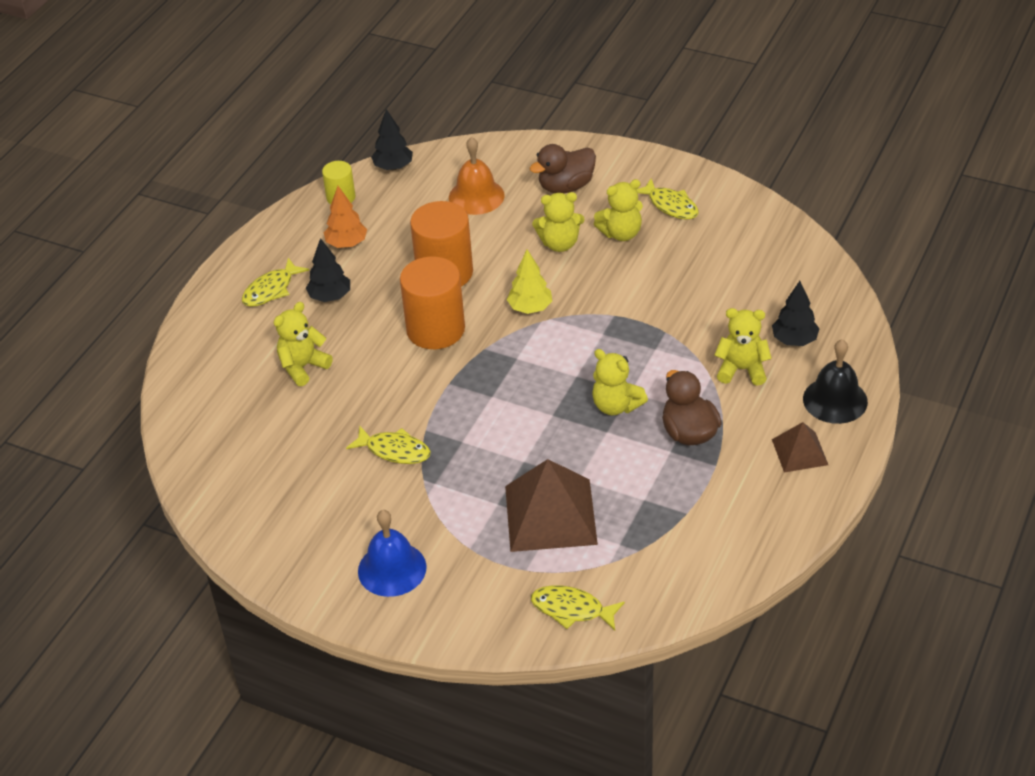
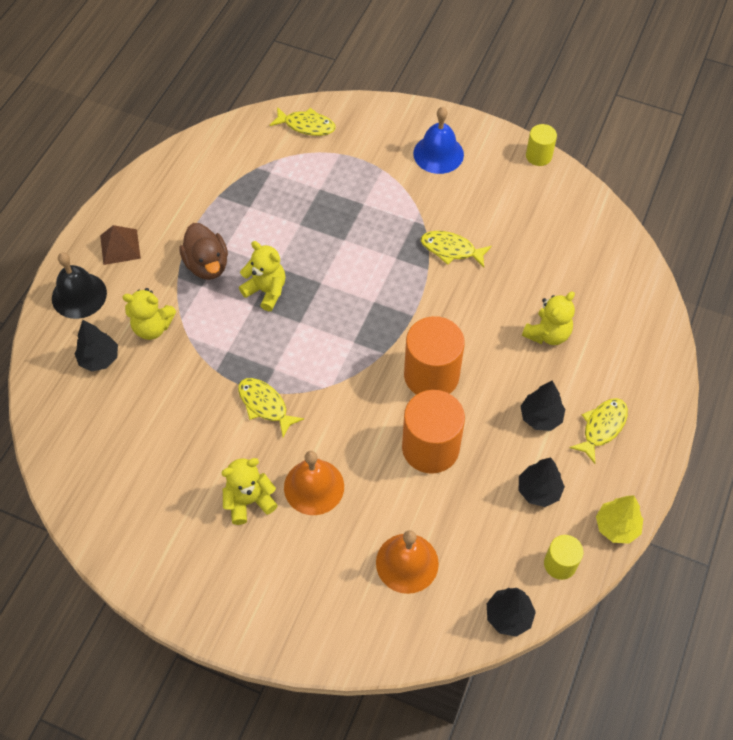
camera: 175 degrees right, 15 degrees up
orange tree [324,186,367,248] -> black tree [519,457,565,507]
brown pyramid [505,459,598,552] -> none
yellow tree [507,250,552,314] -> yellow tree moved to [596,495,643,544]
brown duck [529,144,596,193] -> none
yellow teddy bear [532,192,584,252] -> orange bell [284,451,344,515]
yellow fish [636,179,698,219] -> yellow fish moved to [238,378,304,437]
none -> yellow cylinder [526,124,557,166]

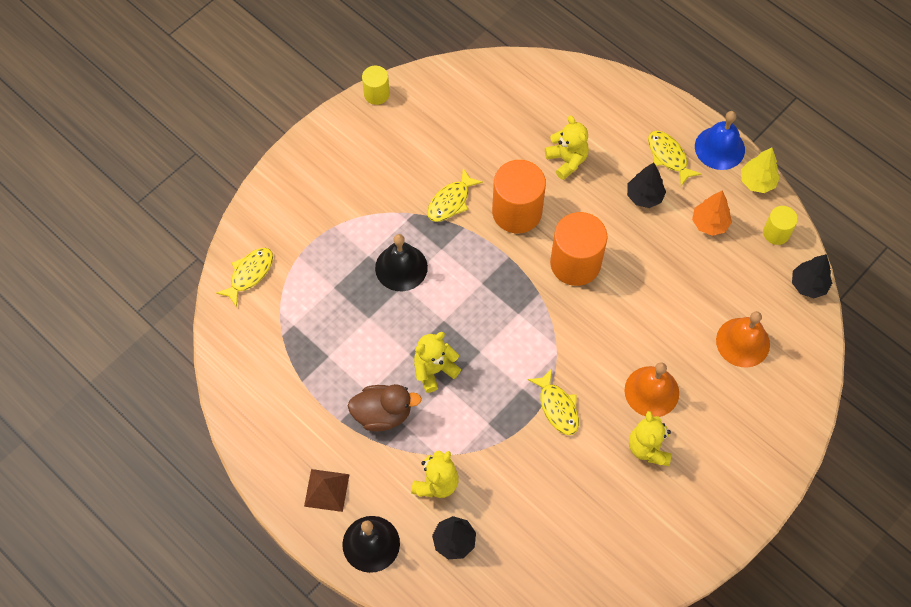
camera: 70 degrees left, 5 degrees up
yellow fish [238,378,304,437] -> yellow fish turned 90 degrees counterclockwise [528,369,579,435]
orange cylinder [402,390,465,474] -> orange cylinder moved to [492,160,546,233]
blue bell [413,107,464,174] -> blue bell moved to [695,111,745,170]
black tree [519,457,565,507] -> orange tree [692,190,732,236]
none -> black bell [375,234,428,291]

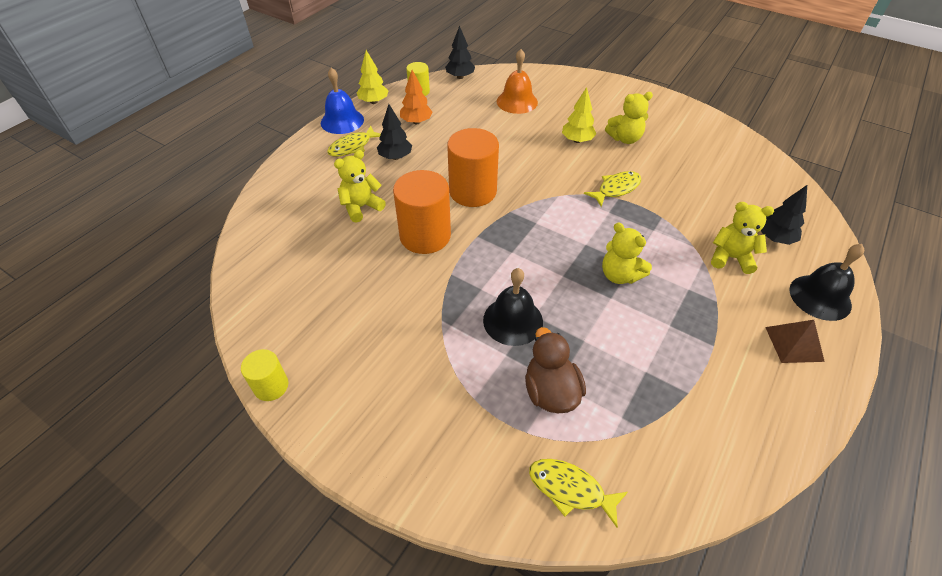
camera: 100 degrees left, 15 degrees down
brown duck [348,384,422,431] -> brown duck moved to [525,327,586,413]
yellow fish [427,168,483,222] -> none
orange bell [624,362,679,417] -> yellow tree [562,87,596,143]

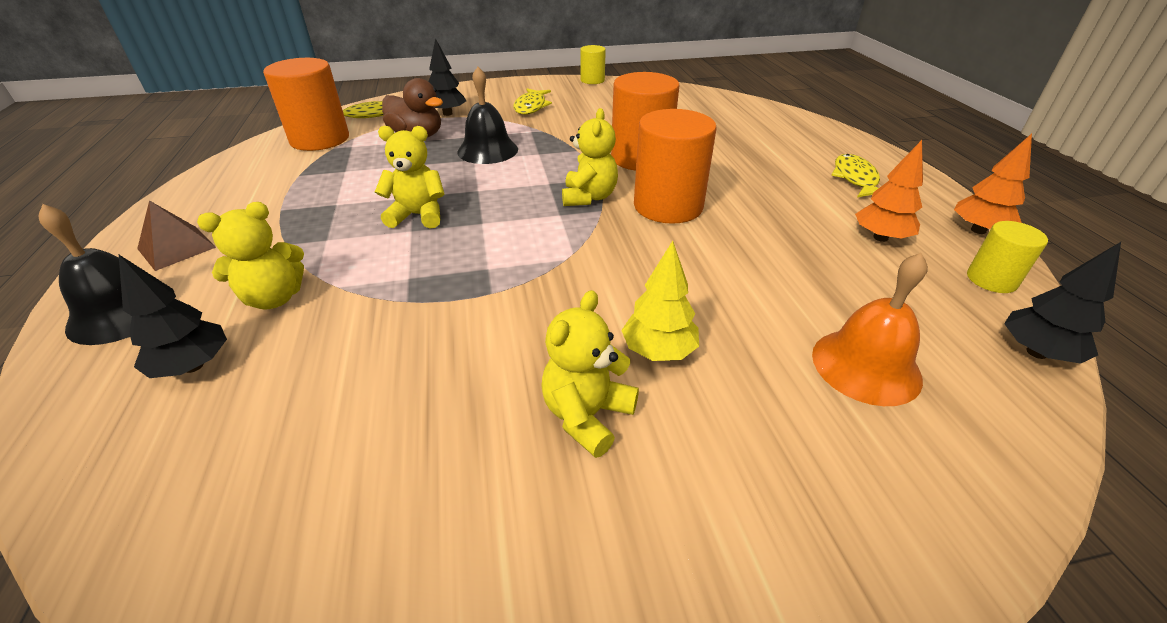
camera: 135 degrees right, 10 degrees down
blue bell [321,68,364,134] -> none
yellow teddy bear [334,150,386,223] -> yellow teddy bear moved to [562,108,618,206]
yellow tree [357,50,389,104] -> orange tree [954,134,1032,234]
black tree [377,104,412,160] -> black tree moved to [428,38,466,116]
yellow fish [584,171,641,207] -> yellow fish moved to [513,88,552,115]
none -> orange cylinder [263,58,349,151]

